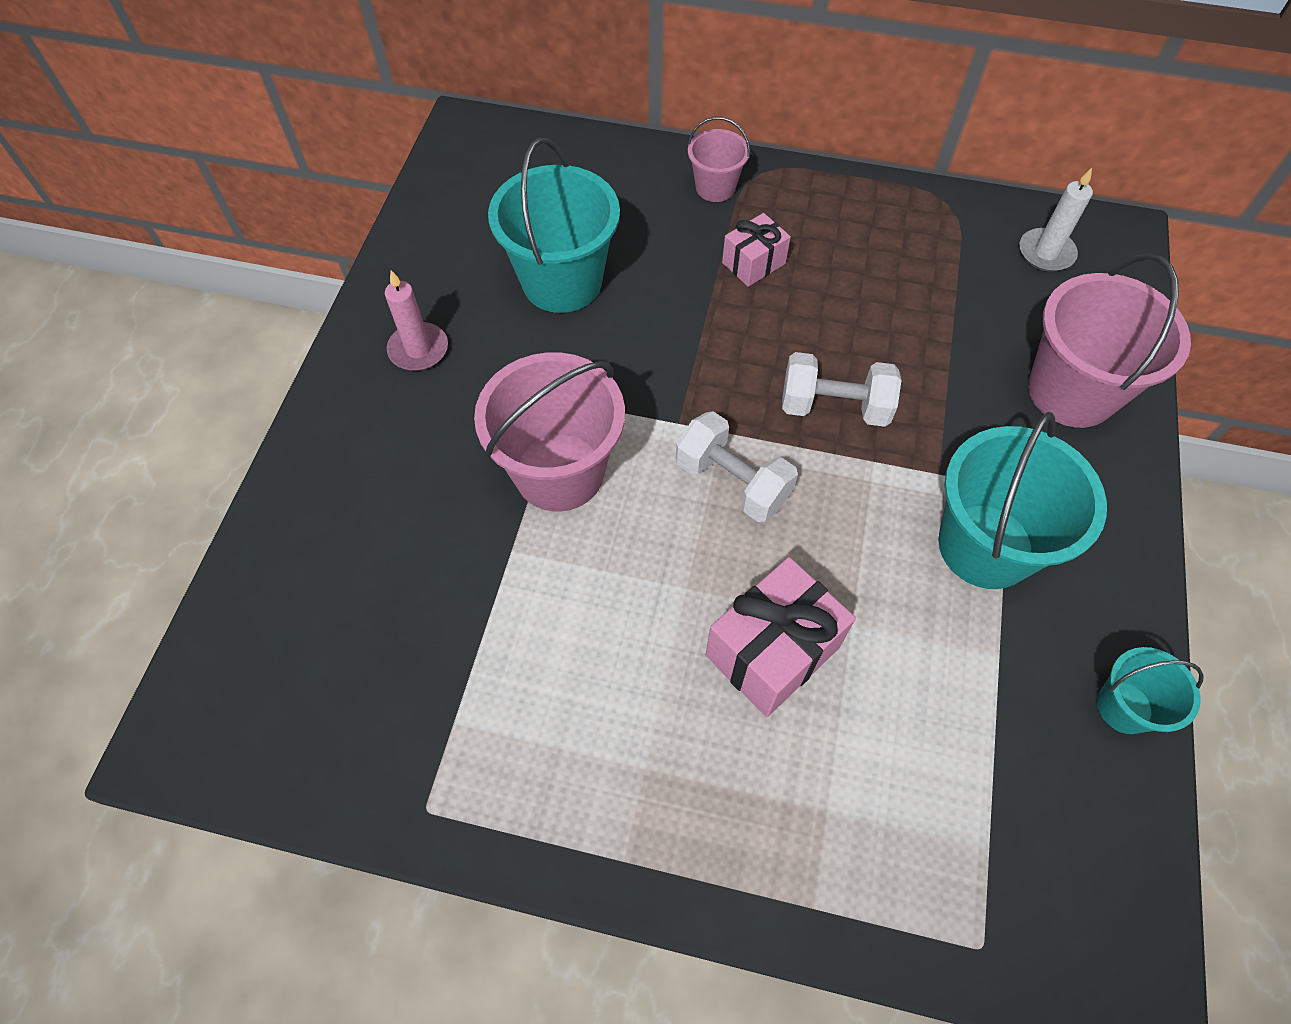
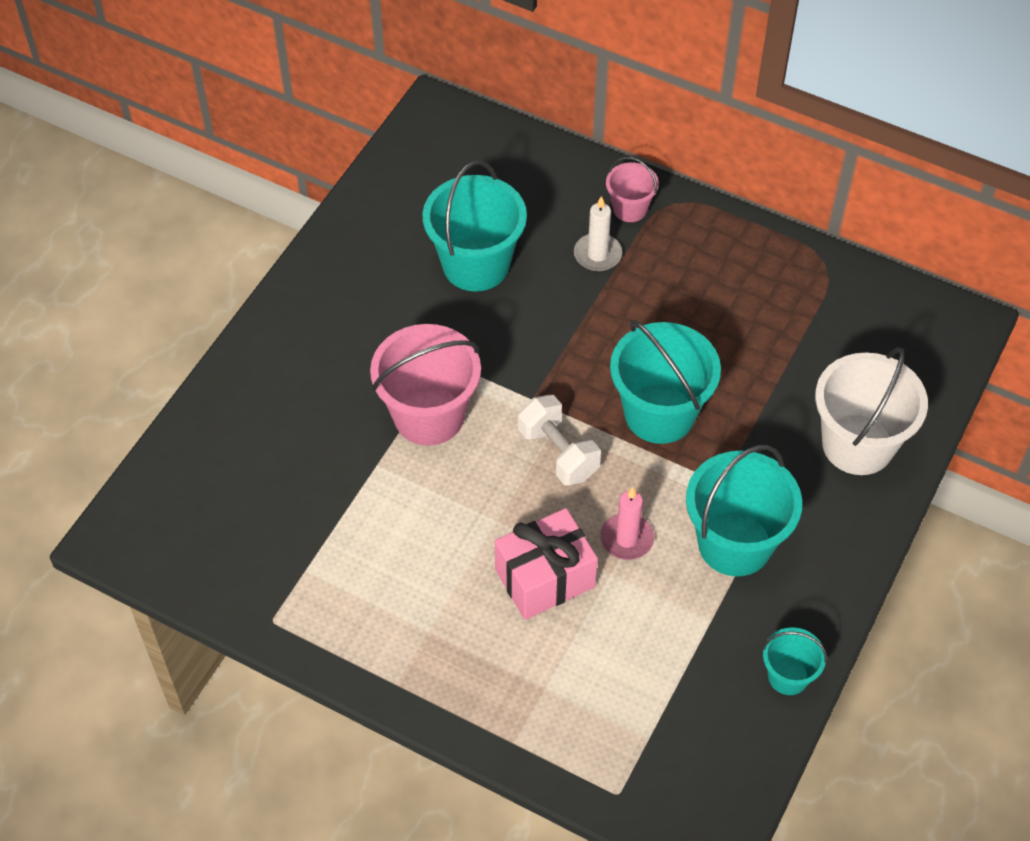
camera: 15 degrees right, 5 degrees down
pink candle [385,270,448,371] -> pink candle moved to [600,487,654,560]
pink gift [722,213,791,287] -> none
white dumbbell [782,352,902,427] -> turquoise bucket [610,320,721,444]
white candle [1019,168,1093,272] -> white candle moved to [574,196,622,271]
pink bucket [1028,253,1191,428] -> white bucket [815,347,928,475]

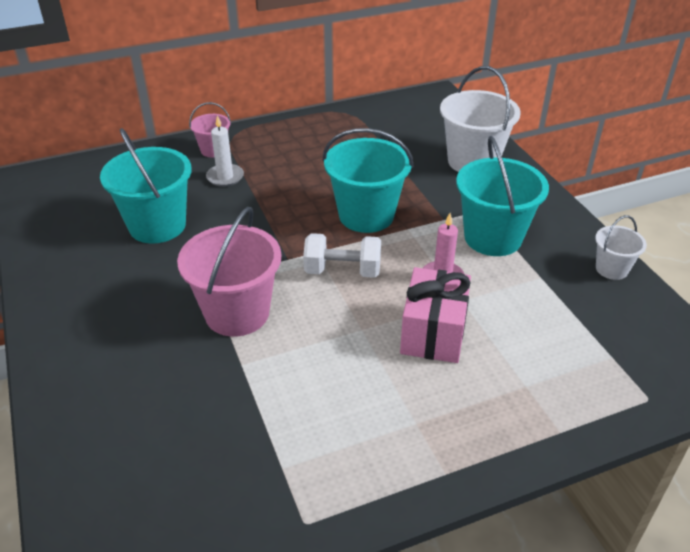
camera: 50 degrees left, 15 degrees down
turquoise bucket [762,627,827,695] -> white bucket [595,215,647,280]

